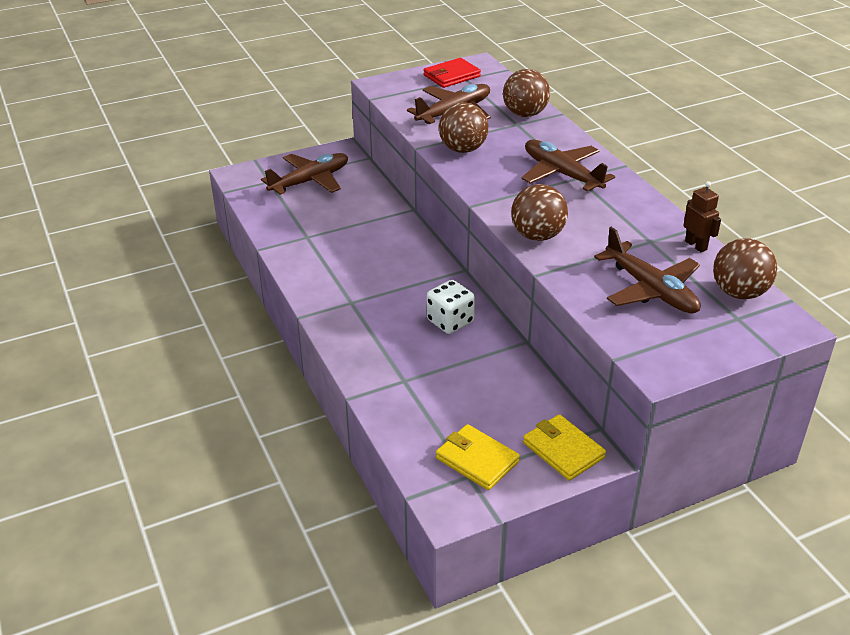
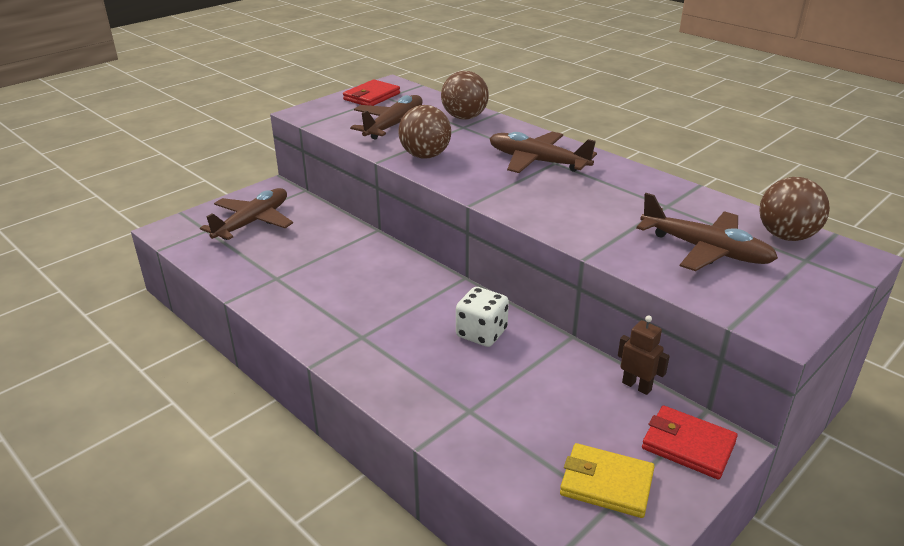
camera: 20 degrees left, 5 degrees down
brown ball [511,184,568,241] -> none
yellow wallet [523,414,606,481] -> red wallet [642,406,738,479]
brown robot [683,181,721,252] -> brown robot moved to [618,315,670,395]

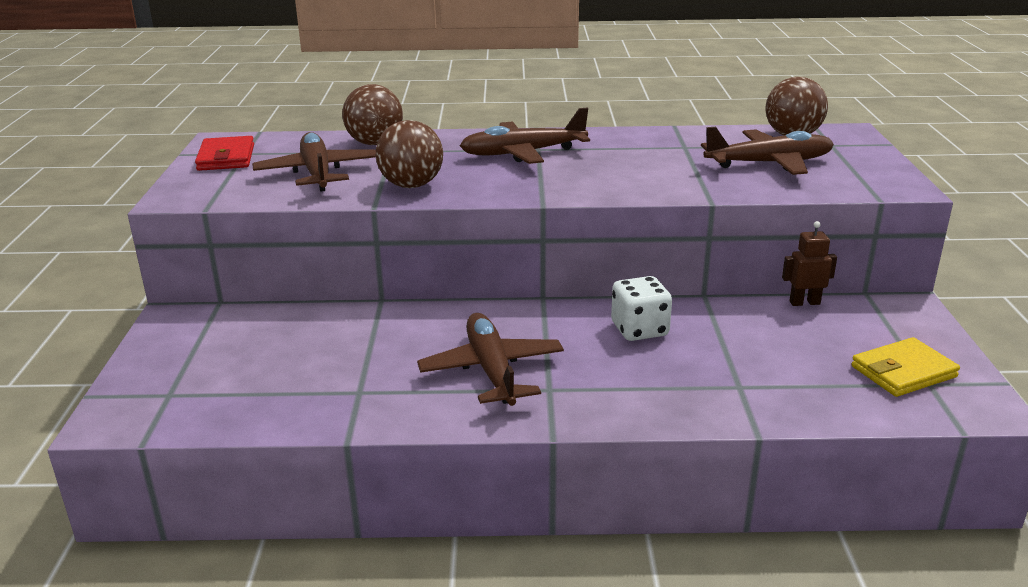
camera: 45 degrees left, 5 degrees down
brown plane [200,188,293,240] -> brown plane moved to [417,313,564,406]
red wallet [642,406,738,479] -> none

